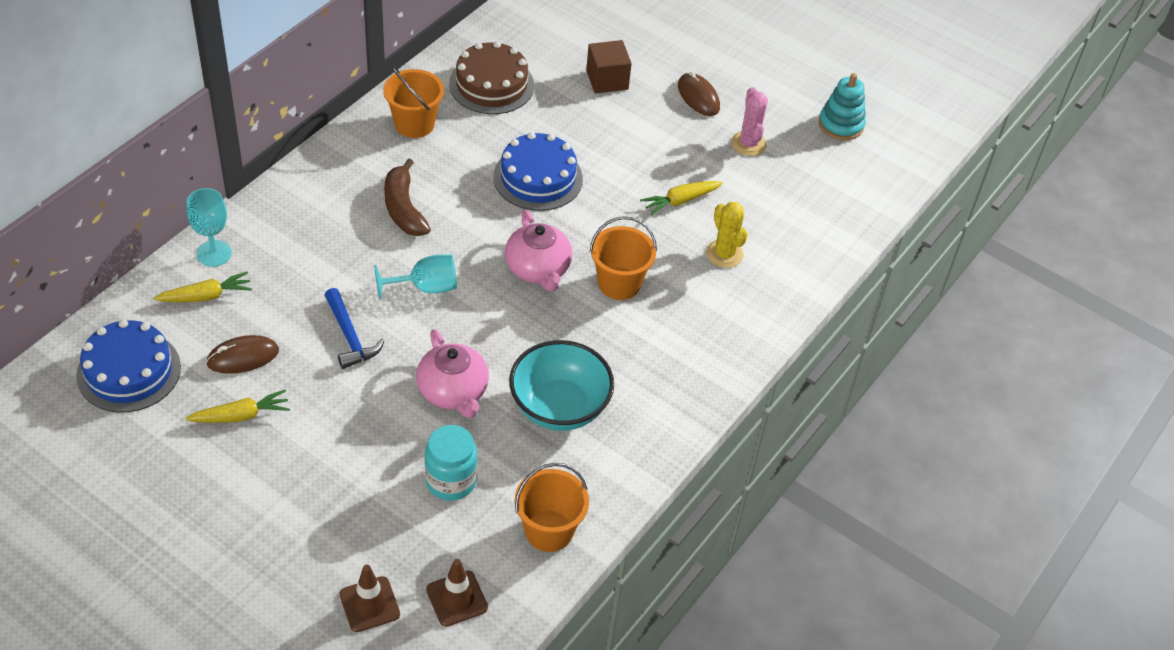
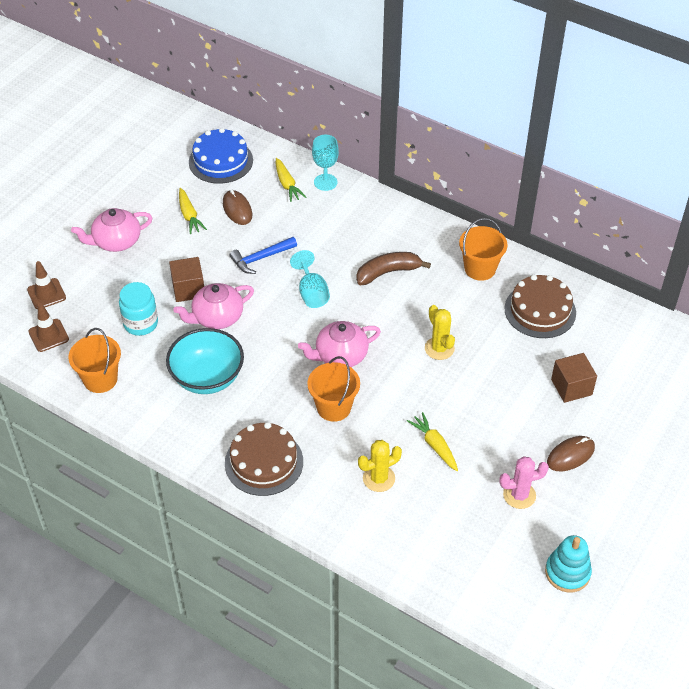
camera: 90 degrees right, 0 degrees up
blue cake [493,132,583,211] -> yellow cactus [425,305,455,360]
none -> pink teapot [71,208,152,252]
none -> brown cube [169,257,204,302]
none -> brown cake [225,422,303,496]

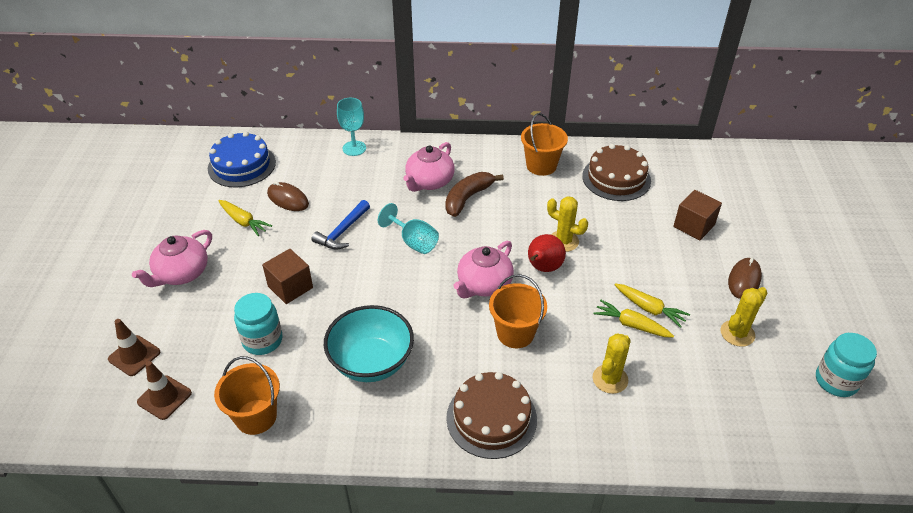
camera: 30 degrees left, 5 degrees down
pink teapot [173,283,254,329] -> pink teapot moved to [403,142,455,192]
yellow carrot [276,158,306,202] -> yellow carrot moved to [615,284,690,328]
pink cactus [499,456,549,509] -> yellow cactus [721,287,767,347]
turquoise stacking toy [545,535,592,592] -> turquoise jar [816,333,877,397]
none -> red pear [528,234,566,272]

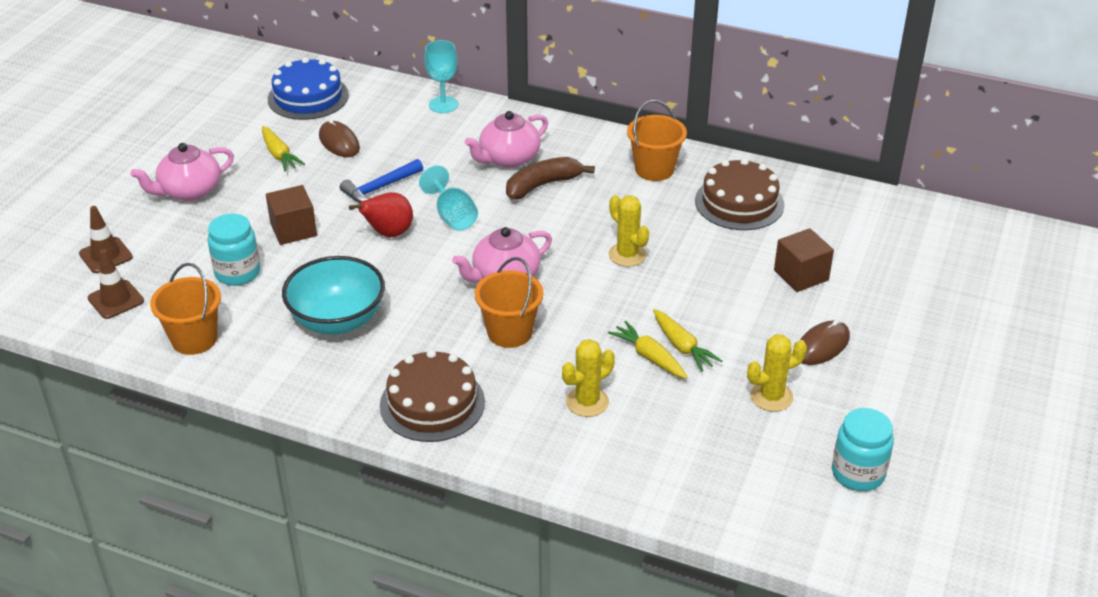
camera: 20 degrees right, 5 degrees down
red pear [528,234,566,272] -> red pear moved to [349,192,413,237]

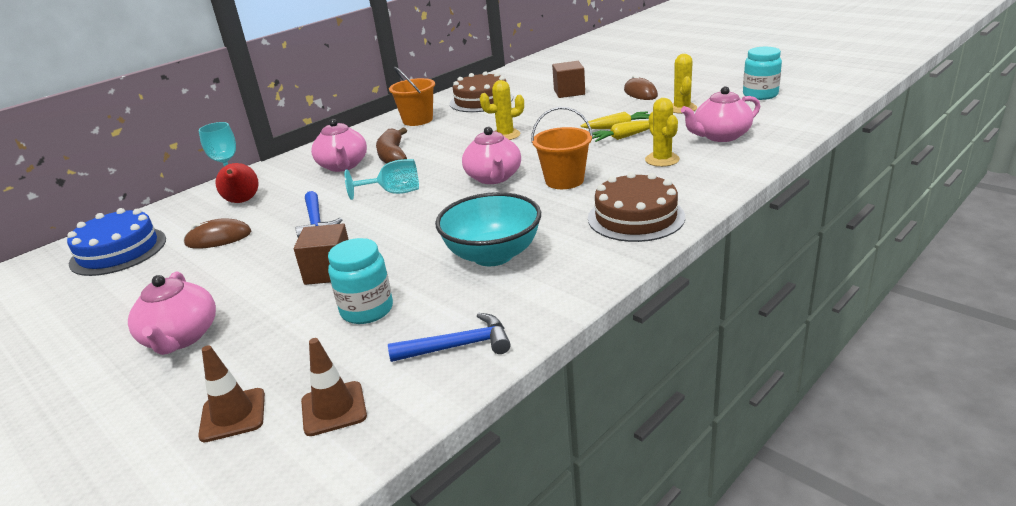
camera: 65 degrees left, 10 degrees down
orange bucket [150,263,221,355] -> blue hammer [388,313,511,362]
yellow carrot [262,126,305,171] -> none
red pear [349,192,413,237] -> red pear moved to [215,163,259,203]
none -> pink teapot [681,86,760,142]

